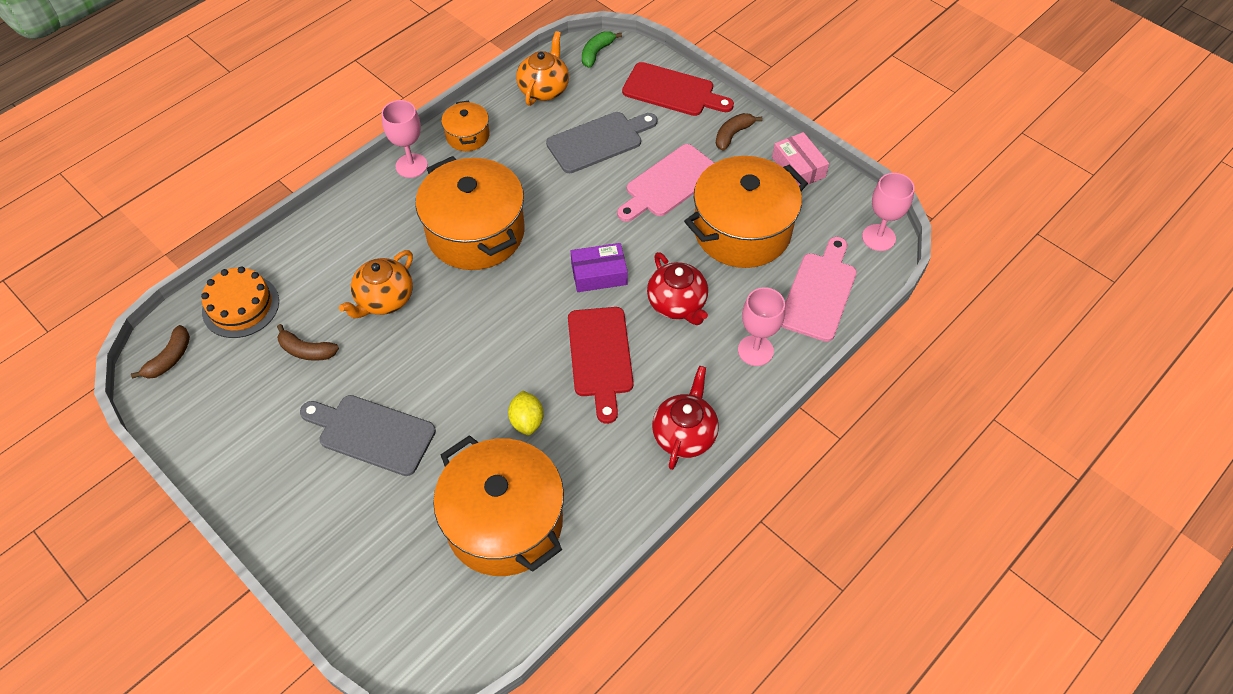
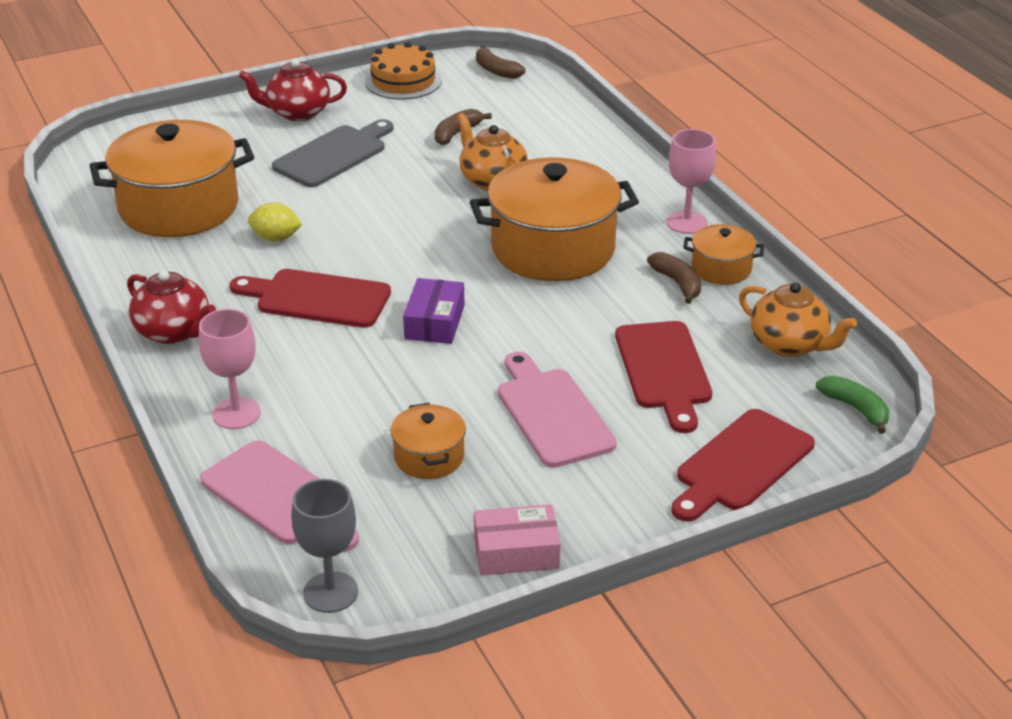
camera: 110 degrees right, 20 degrees down
orange cake [201,266,279,338] -> orange cake moved to [365,42,442,100]
grey cutting board [546,112,658,173] -> red cutting board [615,321,712,433]
red teapot [647,252,708,325] -> red teapot moved to [239,58,347,121]
orange pot [684,156,808,268] -> orange pot [390,403,466,479], size x0.48
brown banana [716,113,763,151] -> brown banana moved to [647,252,701,304]
pink goblet [862,173,915,251] -> grey goblet [291,479,358,613]

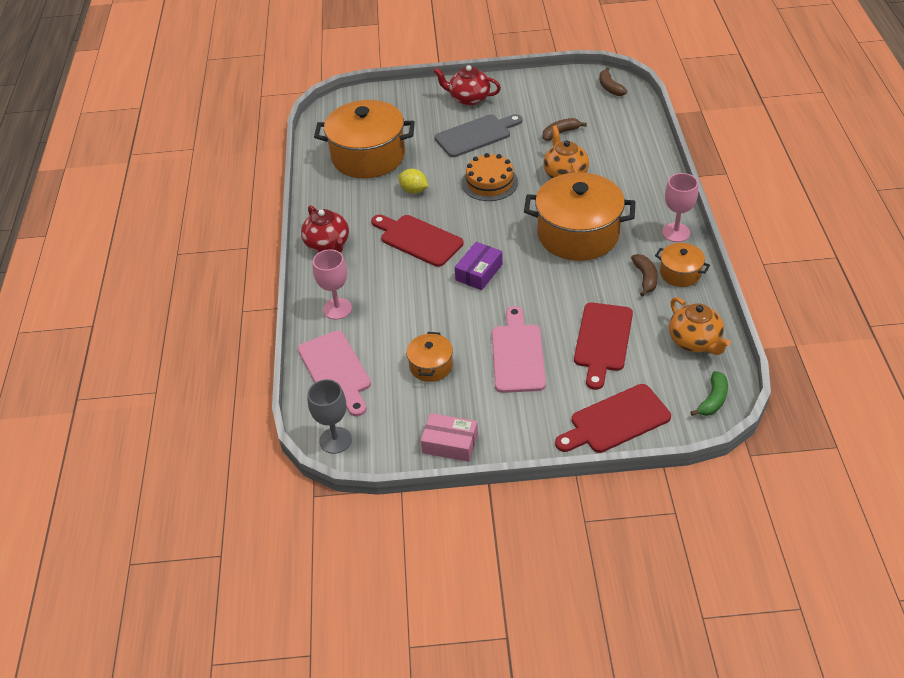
camera: 25 degrees right, 10 degrees up
orange cake [365,42,442,100] -> orange cake moved to [462,153,518,201]
green banana [816,375,889,434] -> green banana turned 45 degrees clockwise [690,371,728,416]

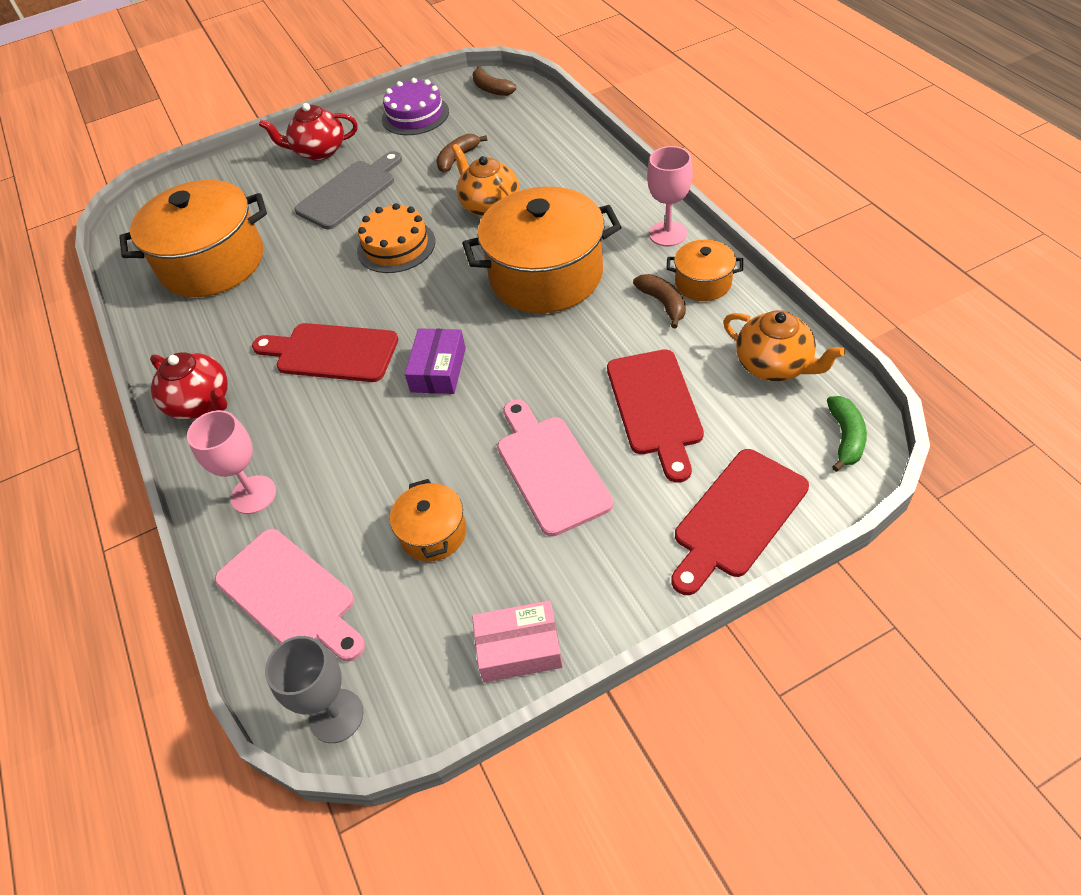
camera: 20 degrees left, 5 degrees up
yellow lemon [398,169,429,194] -> none
none -> purple cake [382,78,449,135]

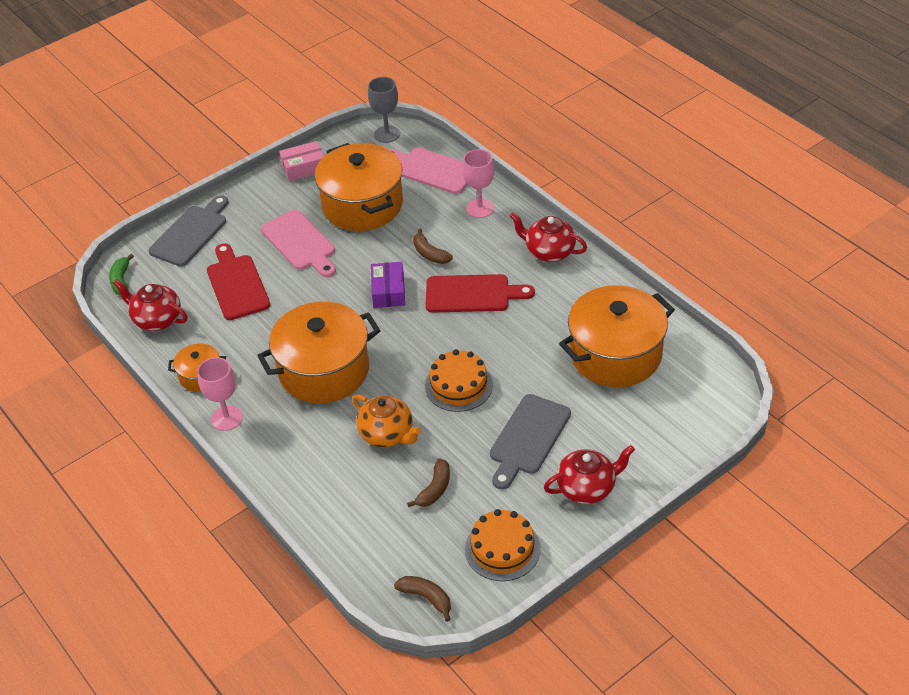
camera: 165 degrees right, 5 degrees down
purple cake [382,78,449,135] -> orange cake [465,509,541,581]
orange pot [390,479,466,562] -> orange pot [314,143,403,231], size x2.10
brown banana [633,274,686,328] -> brown banana moved to [413,229,453,264]
red cutting board [671,449,809,595] -> grey cutting board [149,195,229,266]
orange teapot [723,310,845,381] -> red teapot [113,279,187,331]

